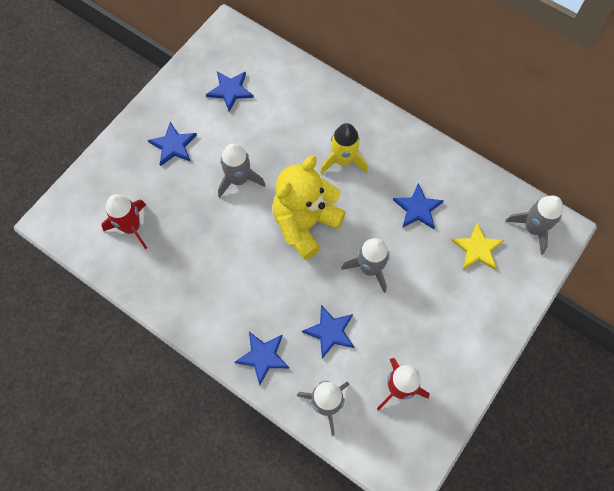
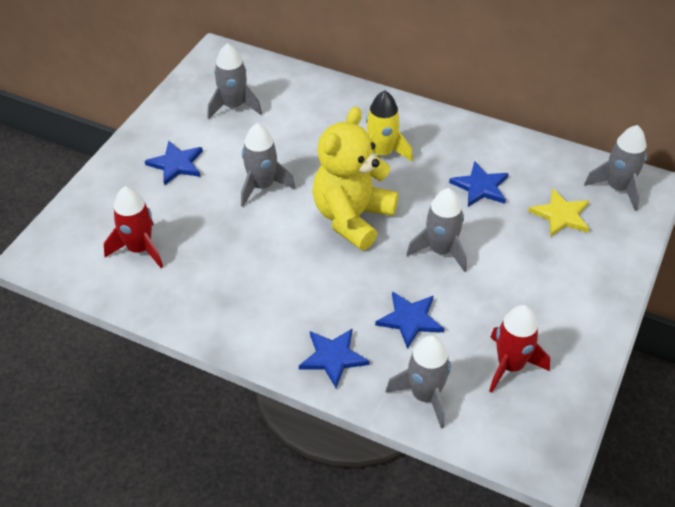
camera: 10 degrees left, 20 degrees down
blue star [206,71,254,112] -> grey rocket [208,43,262,119]

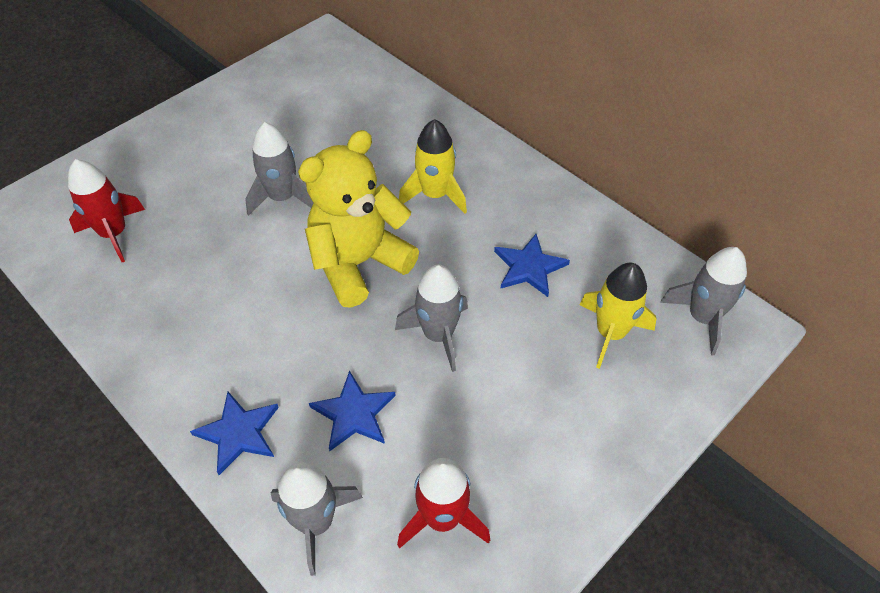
camera: 20 degrees right, 5 degrees up
blue star [145,141,203,186] -> none
grey rocket [208,43,262,119] -> none
yellow star [528,189,589,237] -> yellow rocket [580,263,657,369]

